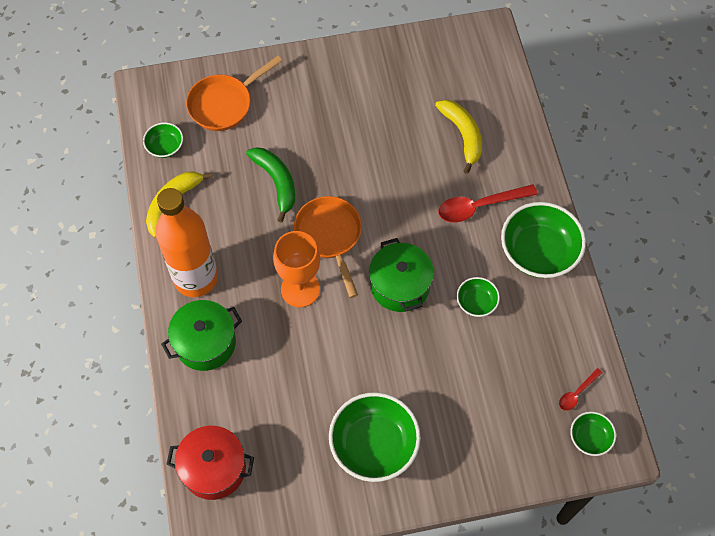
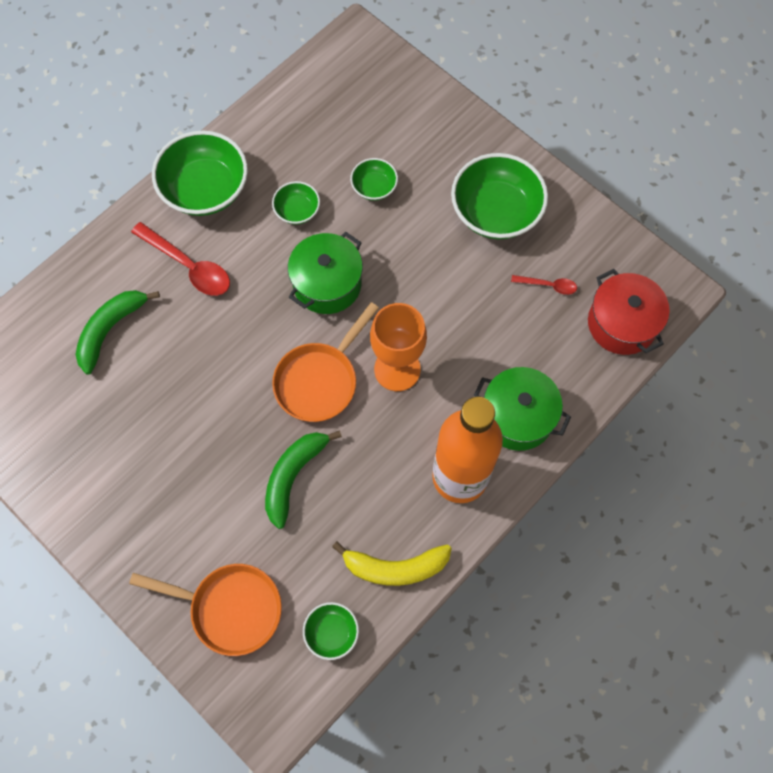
camera: 125 degrees left, 5 degrees up
yellow banana [435,100,482,174] -> green banana [75,290,160,375]
red spoon [559,368,603,411] -> red spoon moved to [511,275,577,295]
green bowl [570,412,616,456] -> green bowl moved to [350,158,398,201]

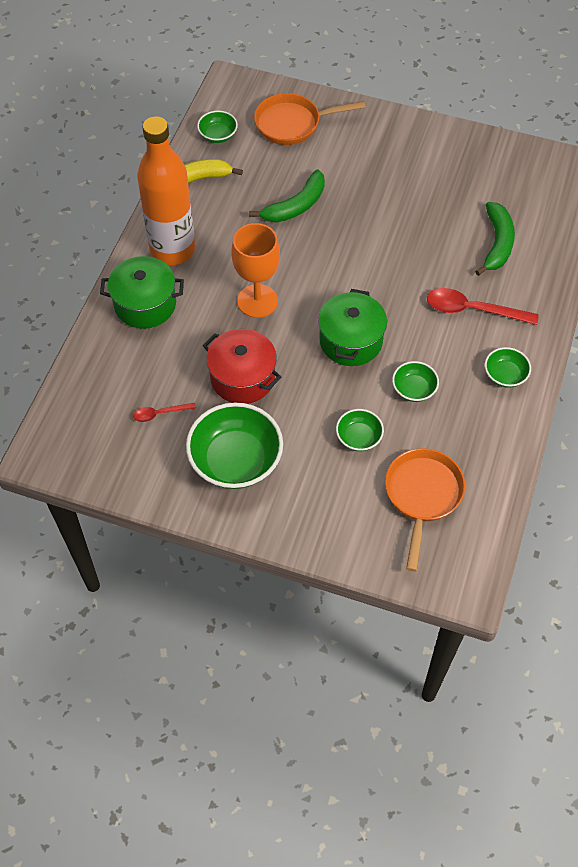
camera: 155 degrees right, 10 degrees down
green bowl [152,131,248,216] -> green bowl [485,347,531,388], size x0.51
green banana [265,430,342,529] -> green banana turned 45 degrees clockwise [249,169,325,223]
orange pan [272,302,379,422] -> orange pan moved to [385,448,465,572]
red pot [588,269,670,355] -> red pot moved to [203,329,281,404]

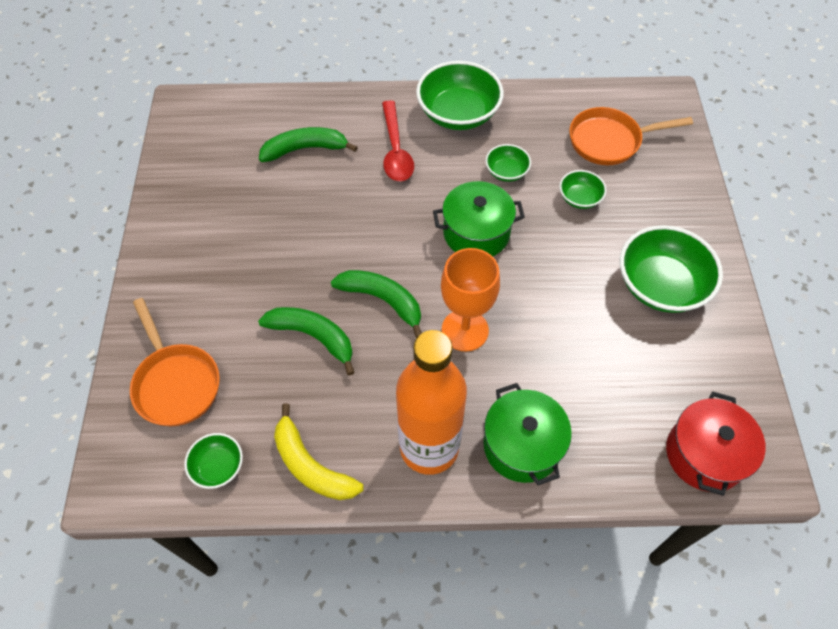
camera: 110 degrees left, 0 degrees up
red spoon [133,403,196,422] -> none
red pot [203,329,281,404] -> red pot moved to [666,392,766,496]
green bowl [485,347,531,388] -> green bowl [416,61,504,130], size x1.98
none -> green banana [331,270,422,338]

